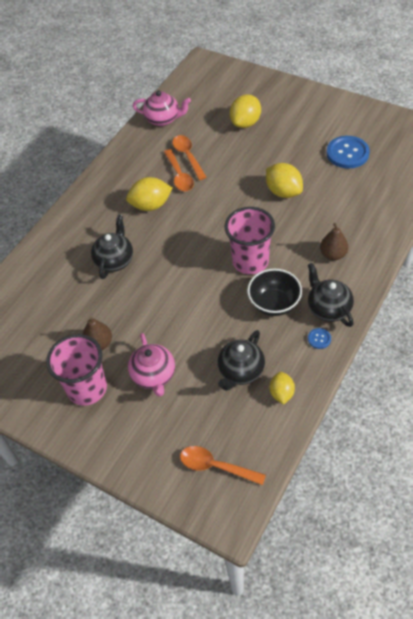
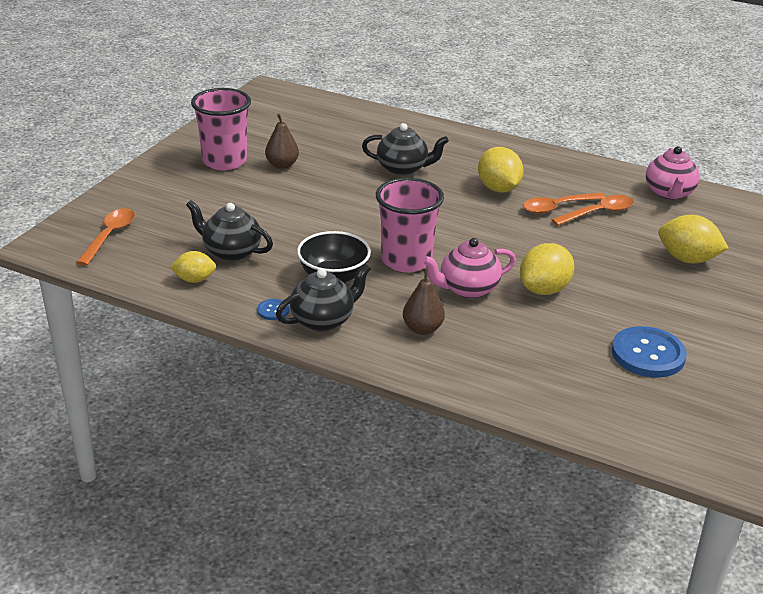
camera: 80 degrees right, 20 degrees down
pink teapot [128,333,175,397] -> pink teapot moved to [422,238,516,298]

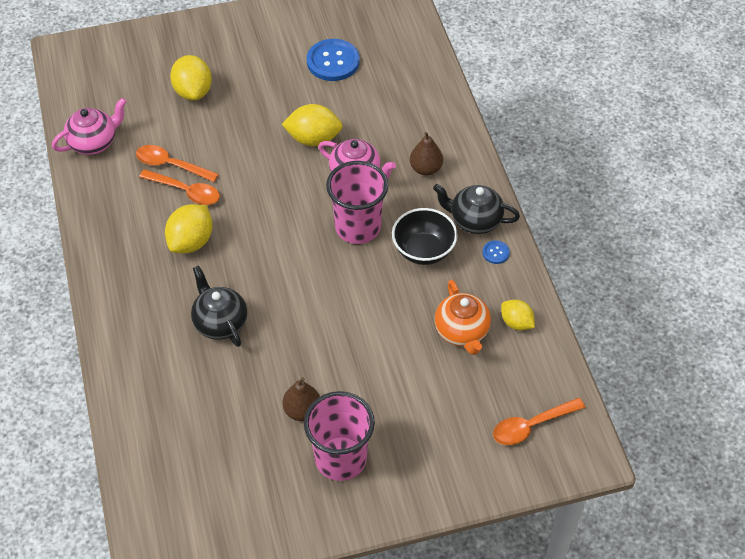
camera: 130 degrees left, 20 degrees up
black teapot [186,200,273,262] -> orange teapot [435,280,491,355]

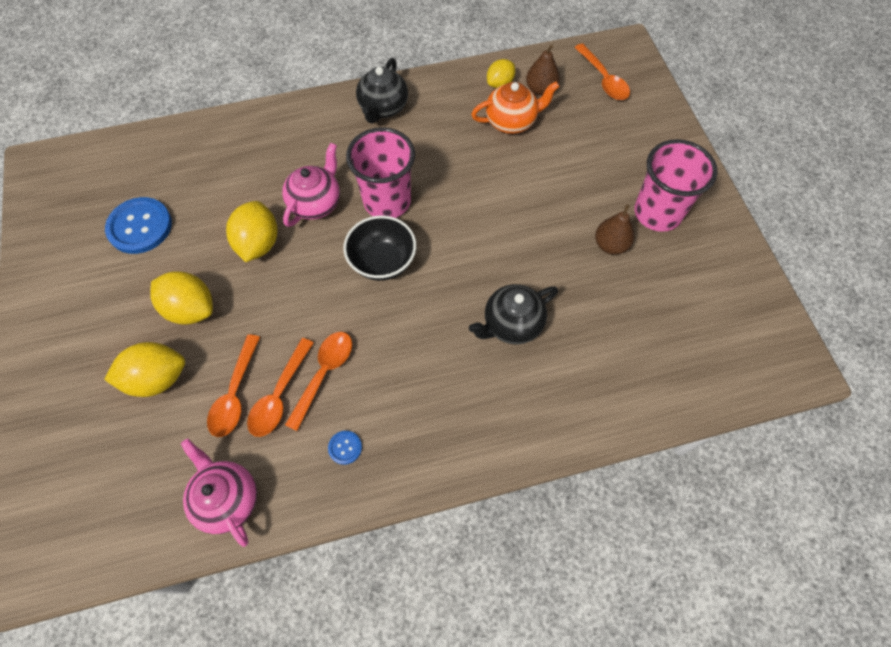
camera: 90 degrees left, 10 degrees up
yellow lemon [165,204,213,253] -> yellow lemon moved to [150,271,213,325]
black bowl [392,208,458,265] -> black bowl moved to [343,215,416,281]
brown pear [410,132,443,176] -> brown pear moved to [526,44,560,96]
blue button [483,240,510,264] -> blue button moved to [328,431,362,465]
none -> orange spoon [207,334,260,437]

